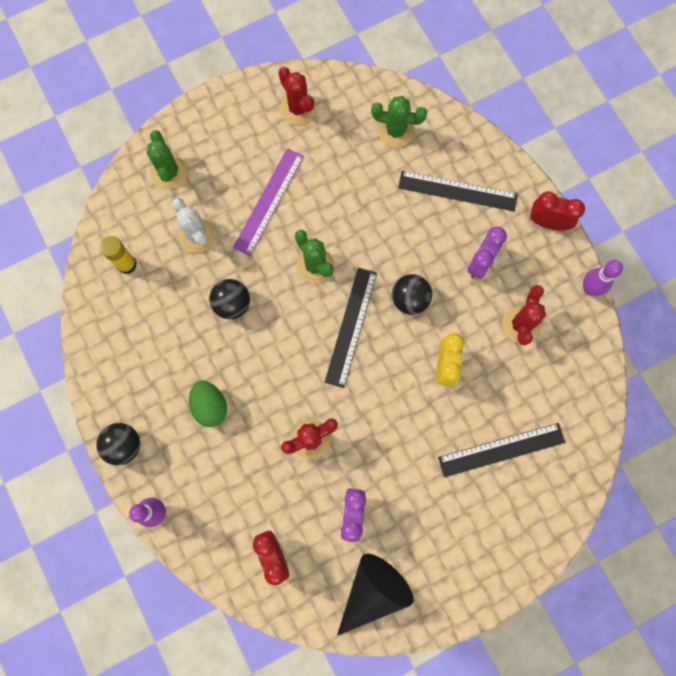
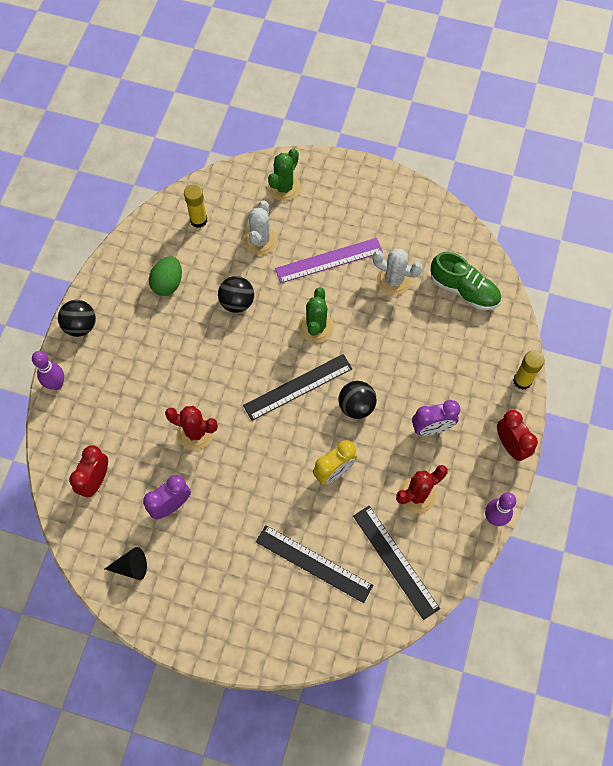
camera: 45 degrees right, 10 degrees down
green egg [189,380,227,427] -> green egg moved to [149,256,182,296]
red cactus [278,67,316,125] -> none
black cone [337,554,414,636] -> black cone [104,547,147,580], size x0.53
green cactus [371,96,427,147] -> green shoe [431,252,501,310]
black ruler [398,171,518,211] -> black ruler moved to [353,506,440,620]
none -> white cactus [373,249,423,295]
none -> yellow glue stick [513,351,545,390]

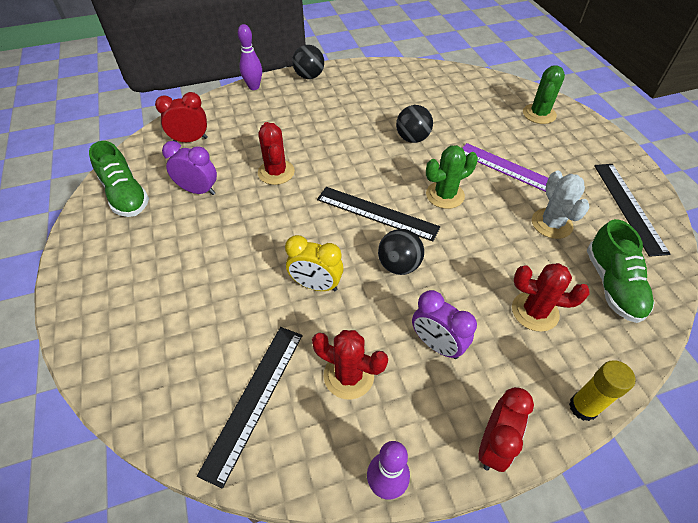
camera: 55 degrees right, 15 degrees down
black cone [104,547,147,580] -> green shoe [89,141,149,217]
green egg [149,256,182,296] -> none
yellow glue stick [184,184,207,228] -> none
white cactus [244,200,278,255] -> none
black ruler [256,525,373,603] -> black ruler moved to [594,164,670,257]
green cactus [268,149,301,201] -> green cactus turned 60 degrees counterclockwise [523,65,565,124]
none -> red cactus [512,263,590,332]

